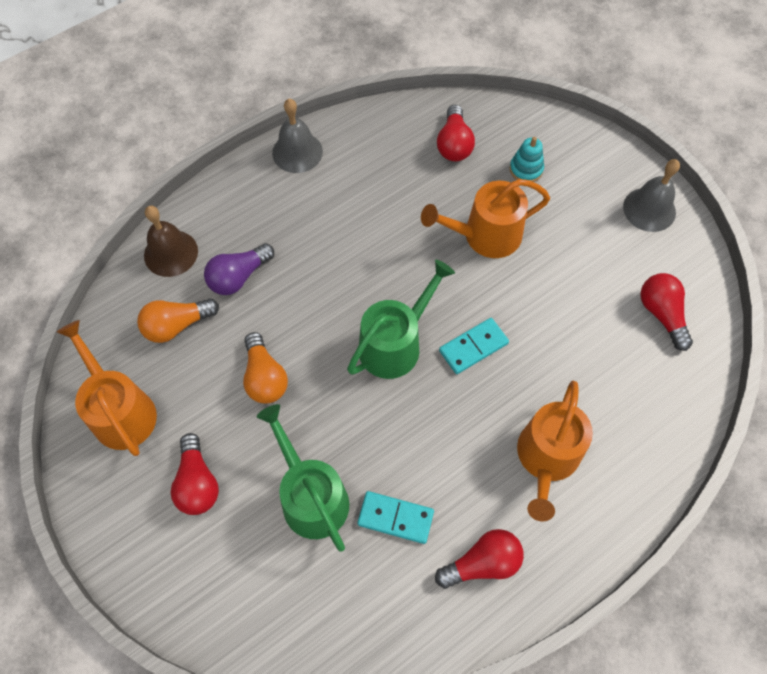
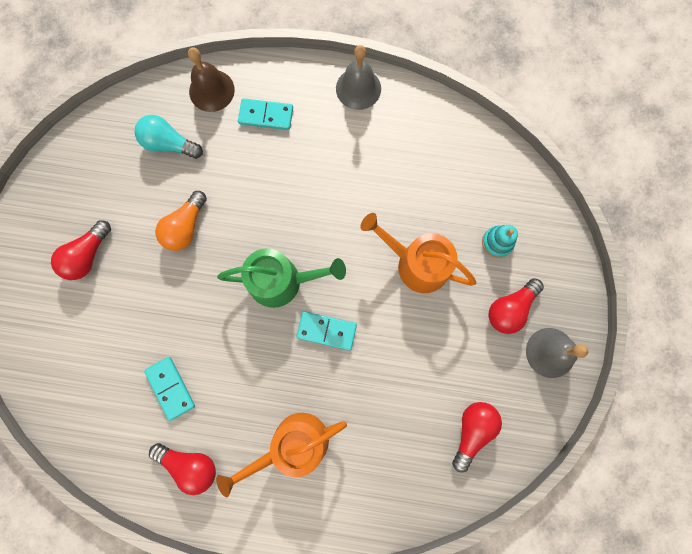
camera: 45 degrees right, 15 degrees up
orange watering can [57,320,157,456] -> none
orange light bulb [137,299,219,343] -> turquoise light bulb [135,115,203,159]
purple light bulb [204,243,274,295] -> none
green watering can [257,404,349,552] -> none
red light bulb [437,105,475,161] -> red light bulb moved to [489,278,544,334]
none -> turquoise domino [238,98,293,130]

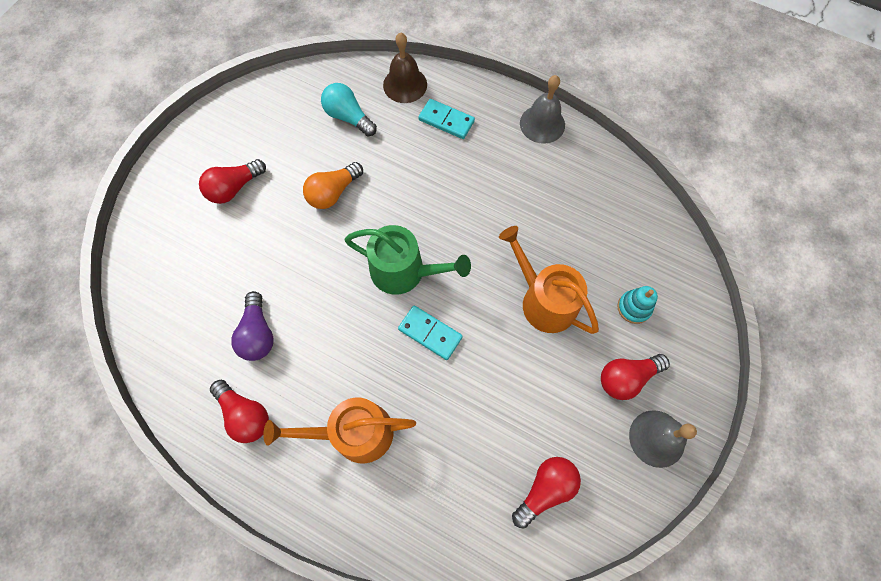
camera: 20 degrees right, 10 degrees down
turquoise domino [144,357,195,421] -> purple light bulb [231,291,274,361]

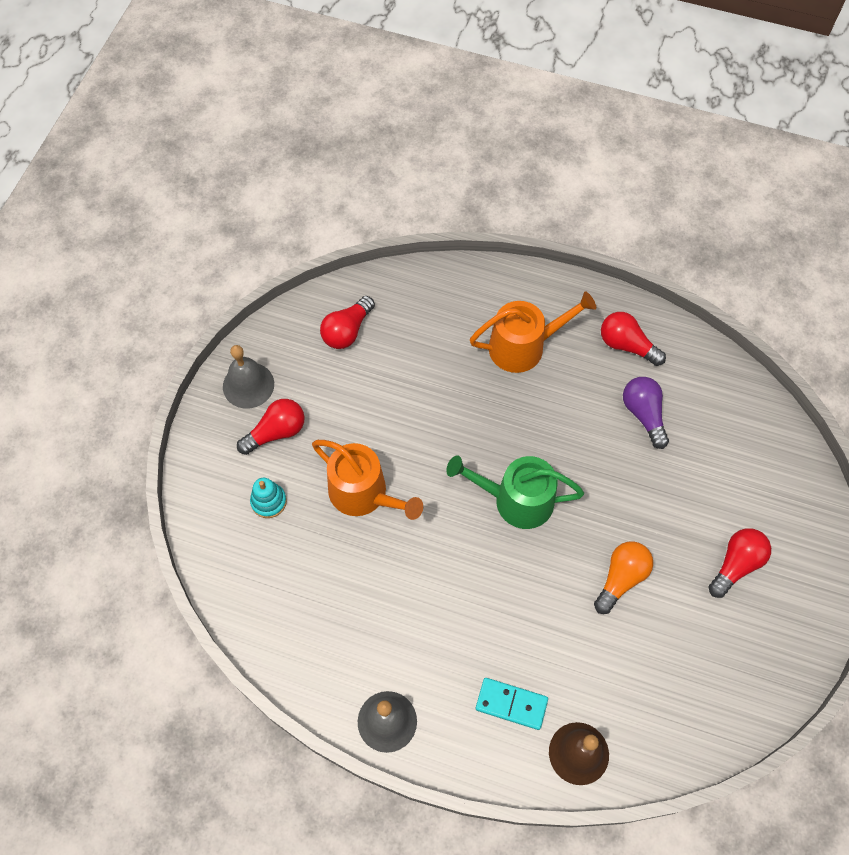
camera: 170 degrees right, 5 degrees down
turquoise light bulb [321,83,377,136] -> none
turquoise domino [398,306,463,360] -> none

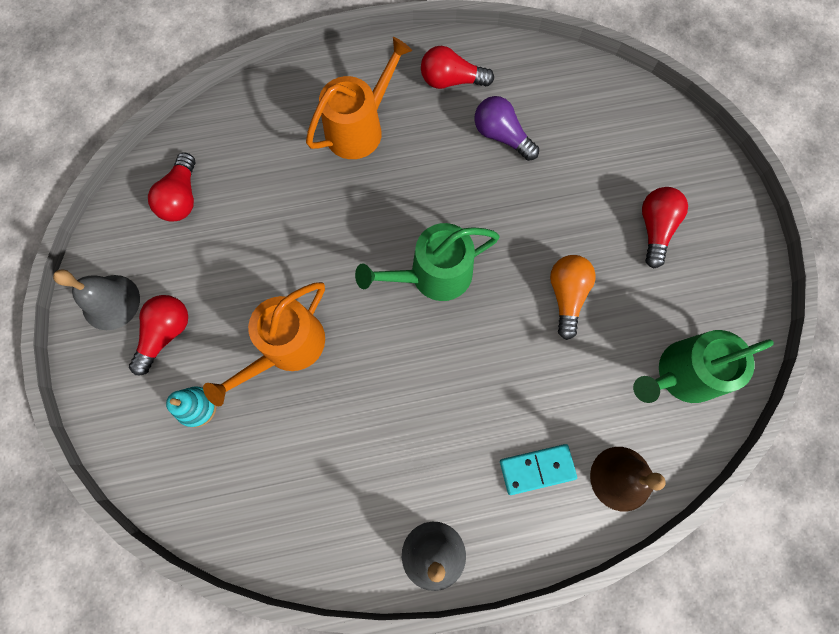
camera: 30 degrees left, 10 degrees up
orange watering can [312,440,423,520] -> orange watering can turned 120 degrees clockwise [203,282,325,406]
none -> green watering can [633,330,774,403]

